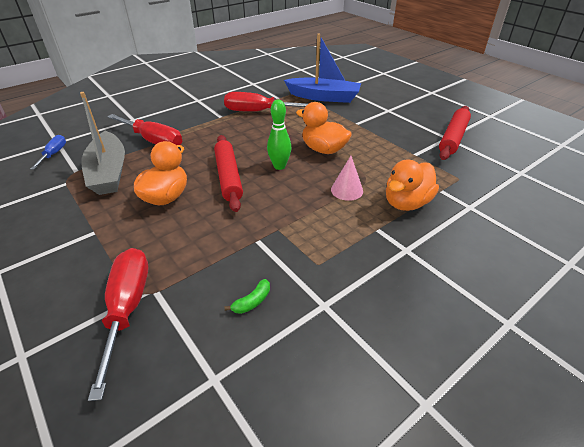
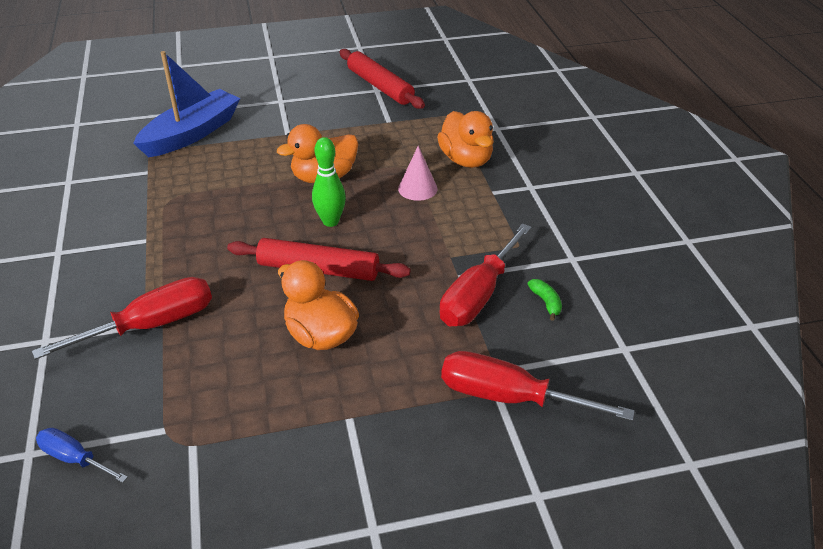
camera: 65 degrees left, 0 degrees up
grey boat [80,92,125,195] -> none
red screwdriver [224,92,309,112] -> red screwdriver moved to [439,224,532,326]

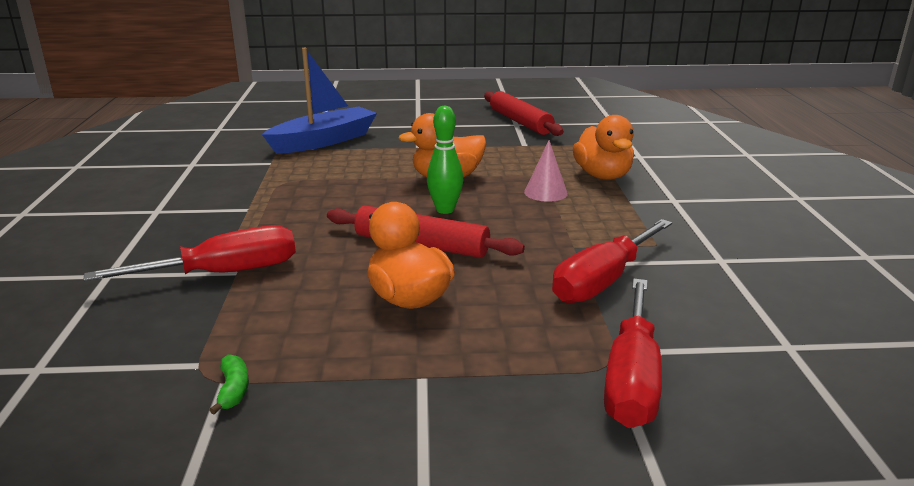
camera: 10 degrees right, 15 degrees down
blue screwdriver [36,428,128,483] -> none
red screwdriver [441,351,635,421] -> red screwdriver turned 105 degrees counterclockwise [604,279,662,428]
green banana [528,279,562,321] -> green banana moved to [209,354,249,414]

